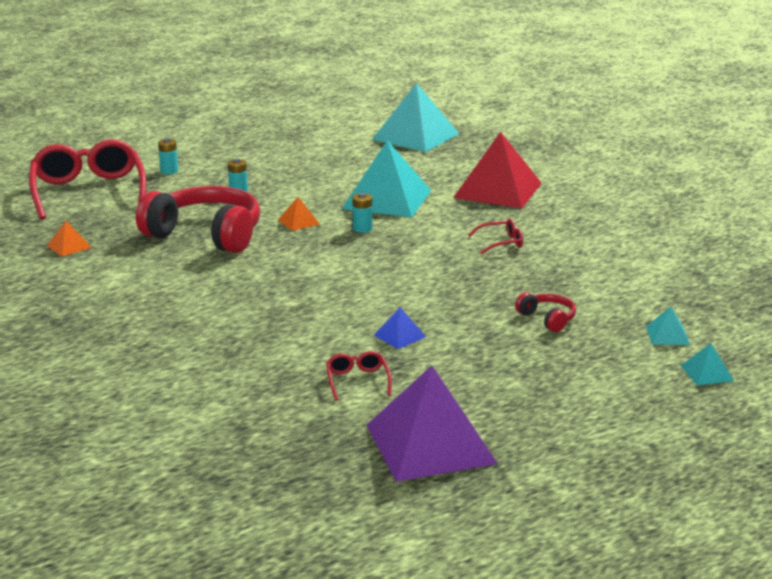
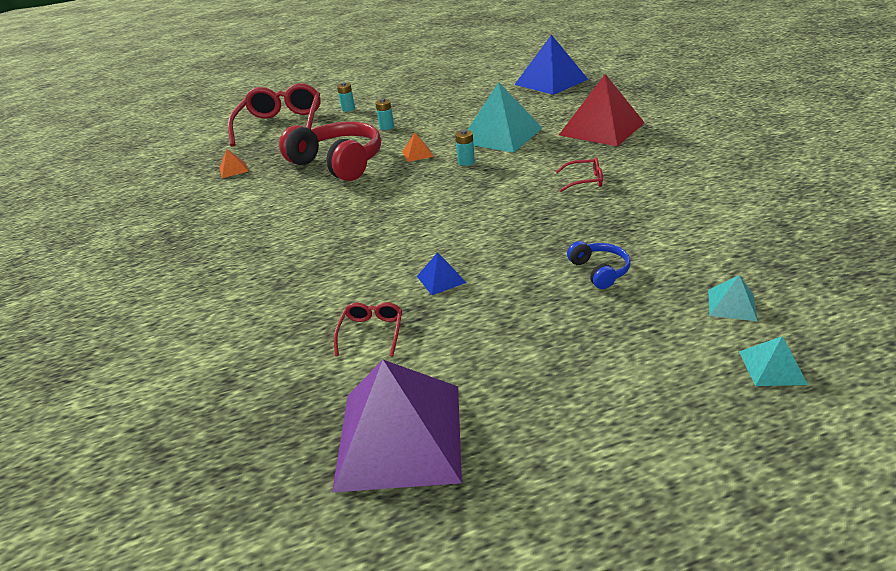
camera: 20 degrees right, 10 degrees up
turquoise pyramid [372,83,459,152] -> blue pyramid [514,35,588,95]
red headphones [515,292,576,332] -> blue headphones [567,241,631,289]

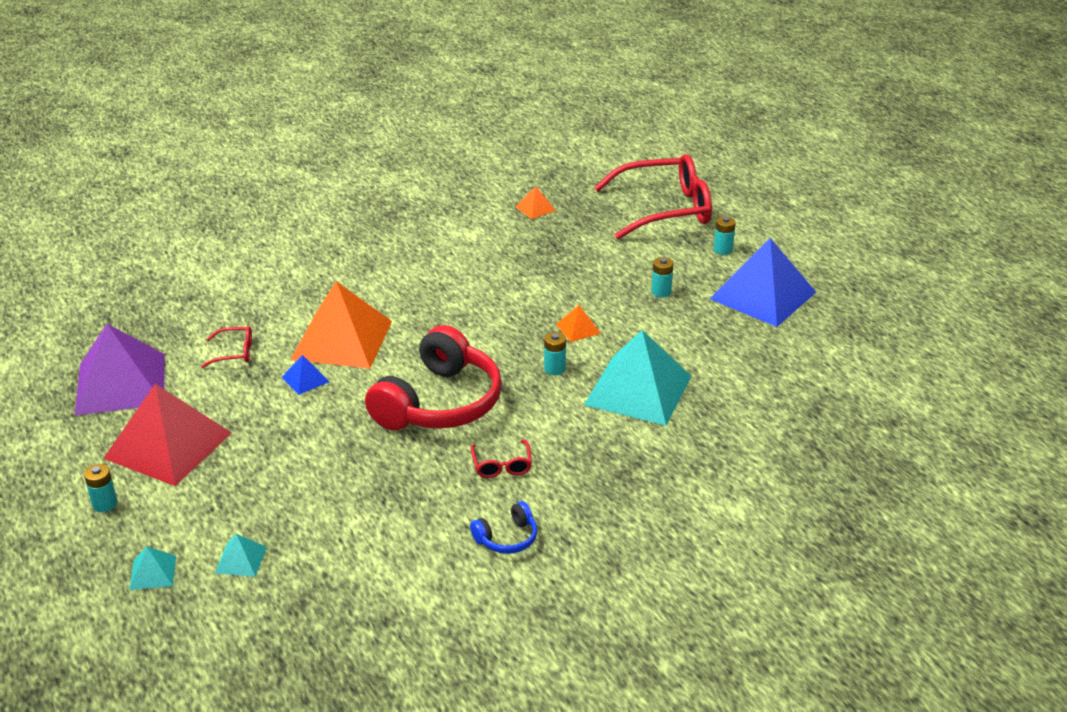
camera: 75 degrees right, 0 degrees up
red headphones [279,122,381,181] -> red headphones moved to [365,325,502,430]
blue pyramid [514,35,588,95] -> blue pyramid moved to [710,238,816,327]
red pyramid [559,74,645,147] -> red pyramid moved to [103,384,232,486]
blue headphones [567,241,631,289] -> blue headphones moved to [470,501,537,554]
none -> turquoise battery [84,464,117,512]
none -> orange pyramid [291,281,392,369]

